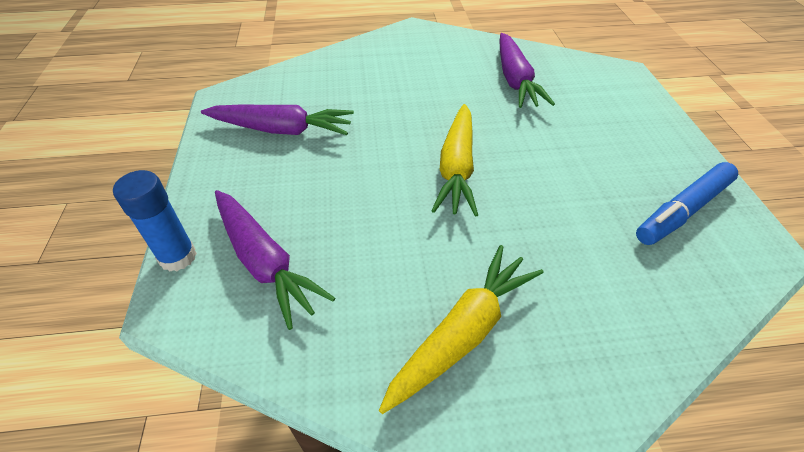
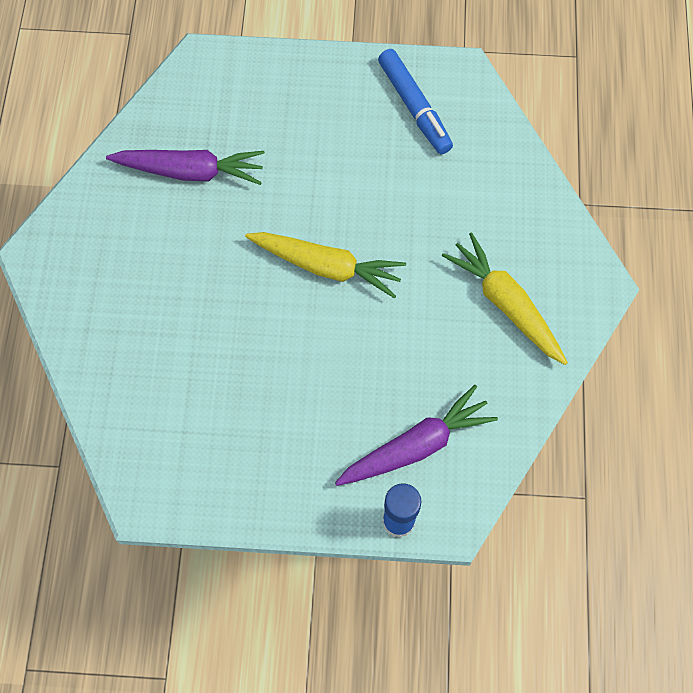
camera: 80 degrees left, 20 degrees up
purple carrot [201,104,354,135] -> none

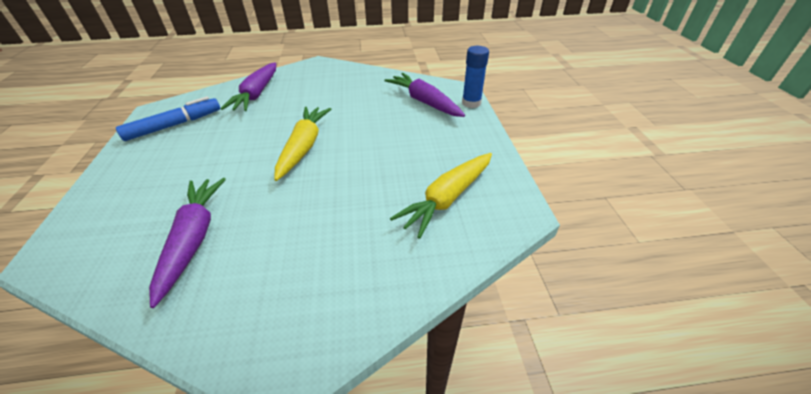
camera: 100 degrees left, 25 degrees down
yellow carrot [442,232,568,365] -> yellow carrot moved to [390,153,492,239]
none -> purple carrot [220,63,276,111]

